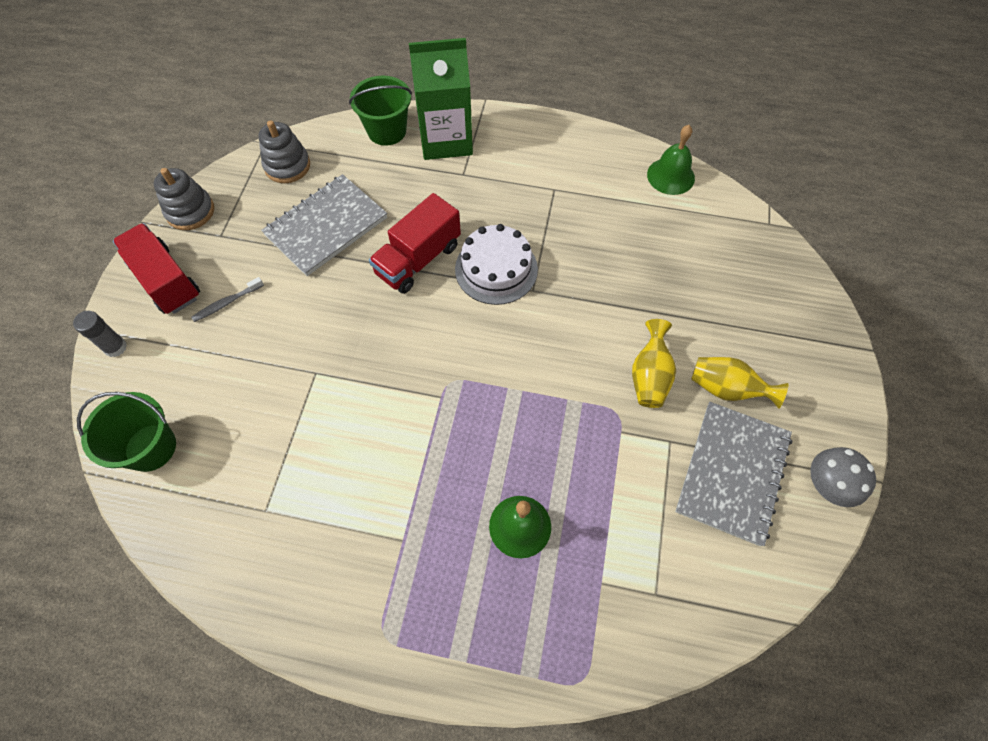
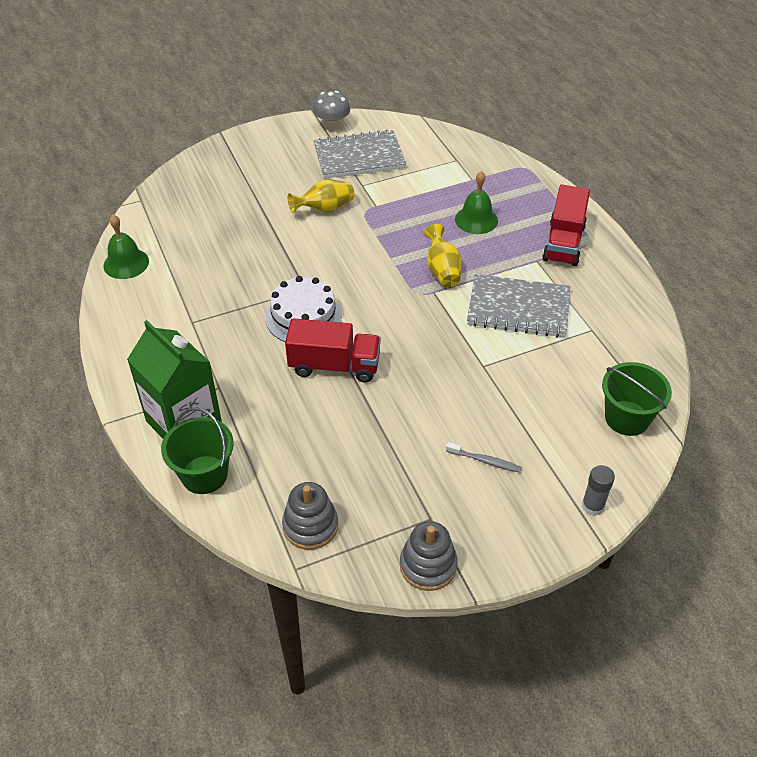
camera: 125 degrees left, 15 degrees down
red truck [113,223,200,314] -> red truck moved to [542,185,590,266]
grey notebook [261,174,387,276] -> grey notebook moved to [467,274,570,338]
yellow vase [691,357,789,408] -> yellow vase moved to [424,224,461,287]

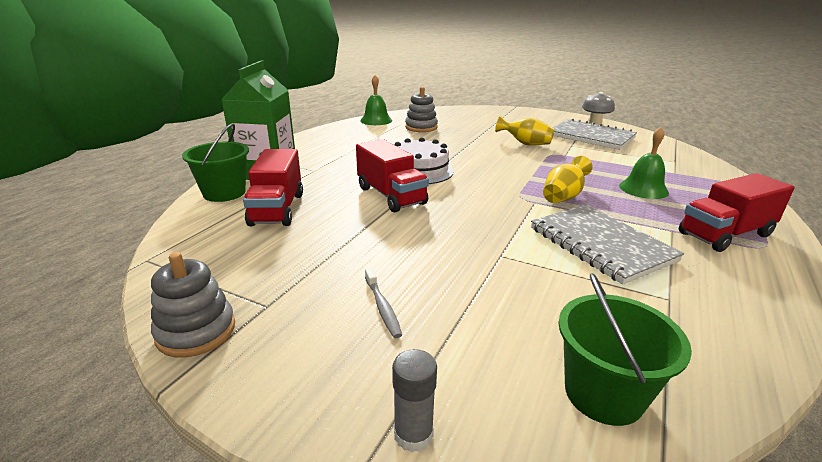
camera: 50 degrees right, 20 degrees down
grey stacking toy [282,482,338,550] -> grey stacking toy moved to [405,87,438,132]
none -> red truck [243,149,303,226]

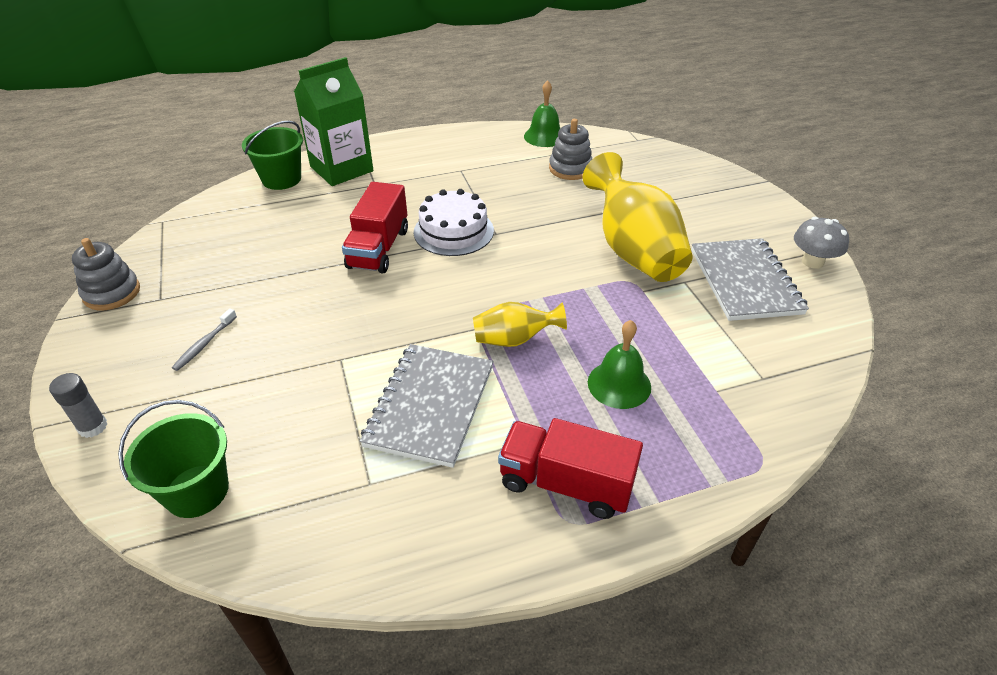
camera: 45 degrees right, 15 degrees up
red truck [243,149,303,226] -> none
yellow vase [495,116,555,146] -> yellow vase [582,152,693,282], size x1.92

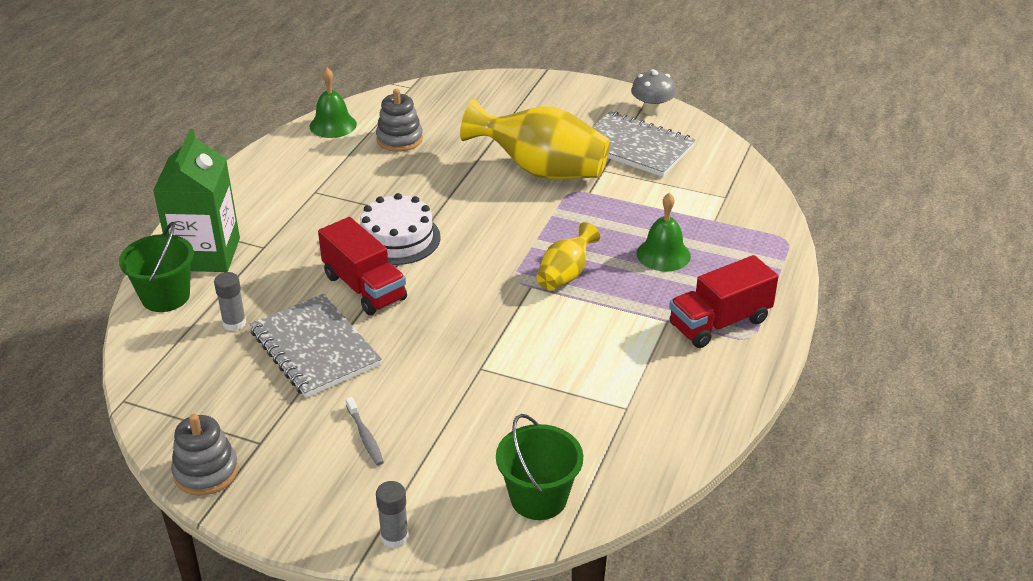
camera: 50 degrees left, 5 degrees down
grey notebook [360,344,493,468] -> grey notebook moved to [250,294,382,398]
none -> grey glue stick [214,272,246,331]

